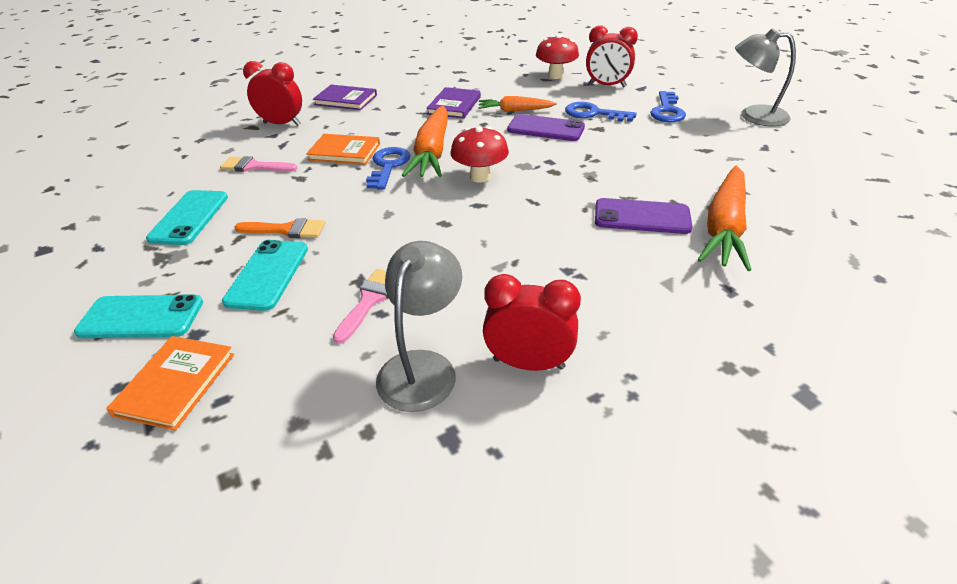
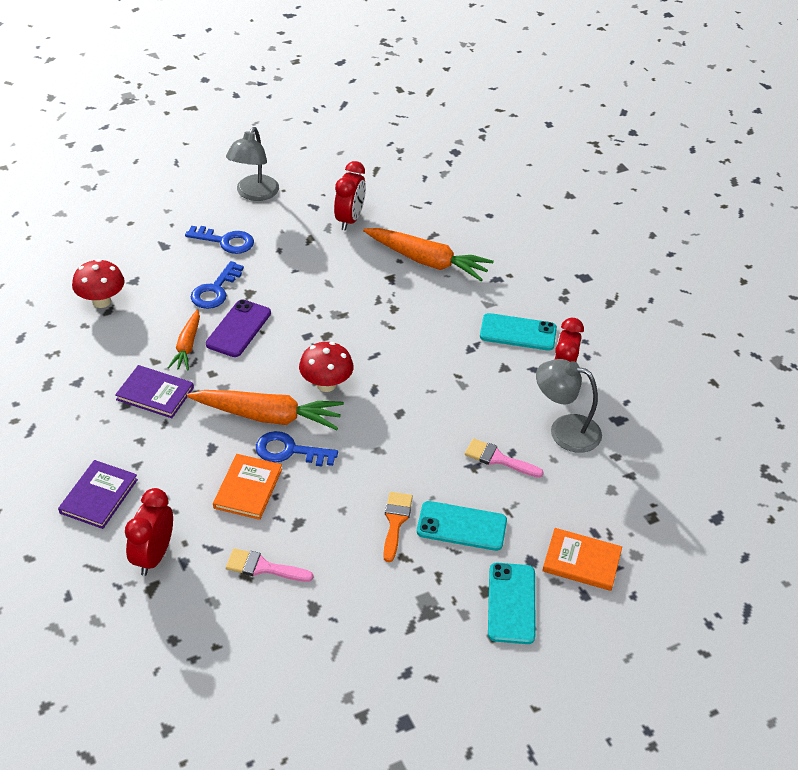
camera: 90 degrees left, 5 degrees up
turquoise phone [146,190,228,245] -> turquoise phone moved to [480,313,557,350]
pink brush [220,156,298,172] -> pink brush turned 90 degrees clockwise [226,548,313,582]
red clock [586,25,638,87] -> red clock moved to [334,161,366,231]
purple phone [595,198,693,234] -> none

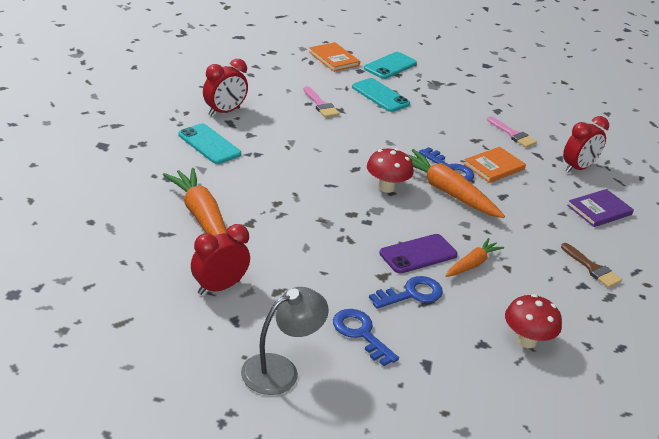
camera: 145 degrees left, 10 degrees down
purple book [115,365,194,418] -> none
orange brush [383,492,413,562] -> none
grey lamp [536,359,602,453] -> none
none -> brown brush [561,243,622,288]

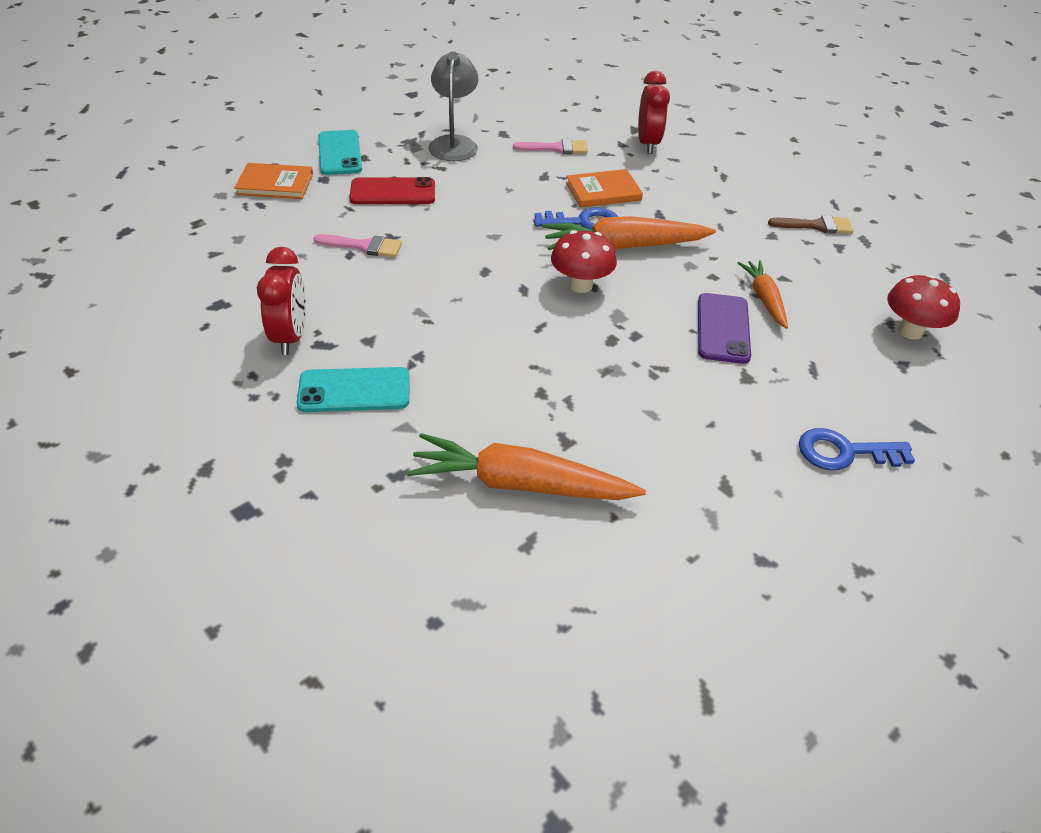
camera: 50 degrees left, 10 degrees up
red clock [191,224,250,295] -> none
grey lamp [241,287,329,395] -> grey lamp moved to [428,51,478,161]
turquoise phone [352,78,410,112] -> red phone [349,177,435,204]
blue key [369,276,443,309] -> none
orange book [463,147,526,183] -> orange book turned 75 degrees clockwise [566,169,643,208]
purple book [567,189,634,227] -> none

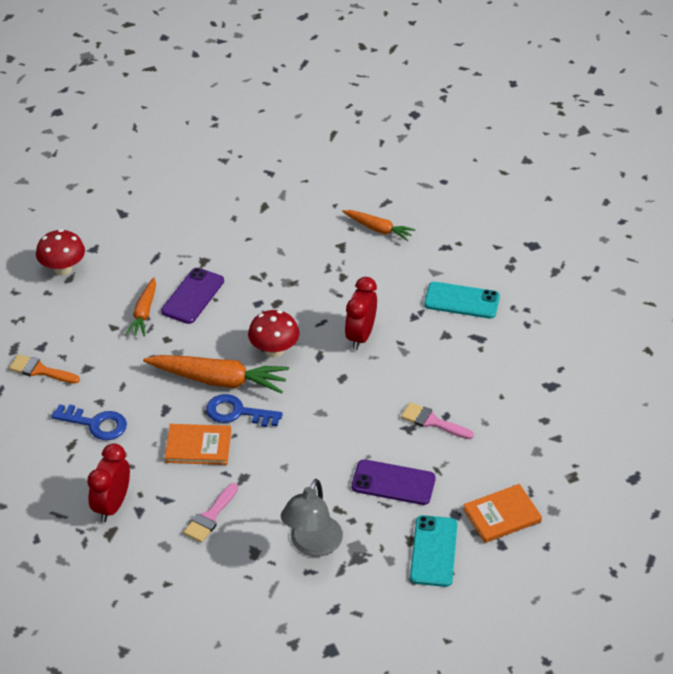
camera: 160 degrees left, 0 degrees up
orange book [234,163,313,199] -> orange book turned 45 degrees counterclockwise [463,484,542,543]
red clock [257,247,306,355] -> red clock moved to [345,277,377,350]
red phone [349,177,435,204] -> purple phone [351,459,436,505]
orange carrot [407,433,646,500] -> orange carrot [342,210,416,241], size x0.58
pink brush [513,139,588,154] -> pink brush turned 75 degrees counterclockwise [183,483,238,543]
brown brush [768,215,853,234] -> orange brush [9,354,80,384]
blue key [799,428,915,471] -> blue key moved to [51,404,127,440]

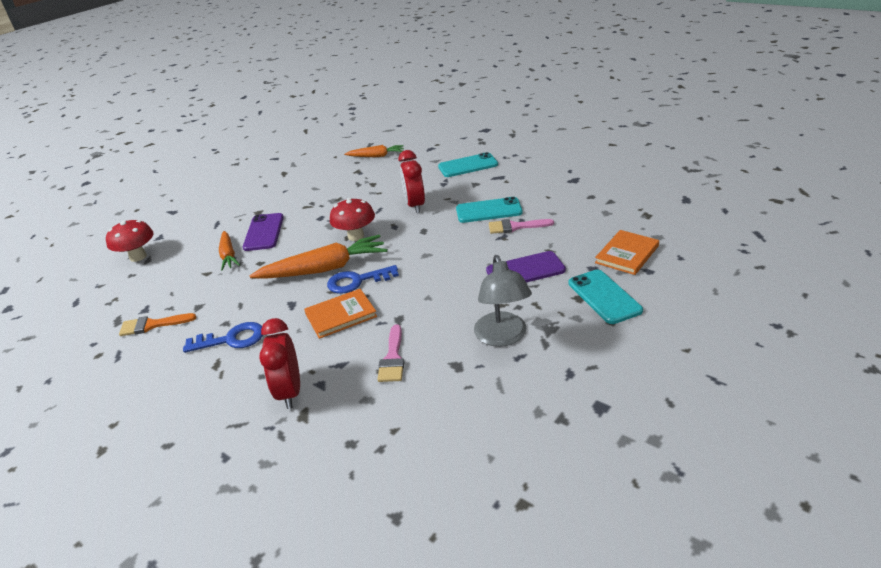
camera: 25 degrees left, 10 degrees down
none -> turquoise phone [456,197,523,223]

